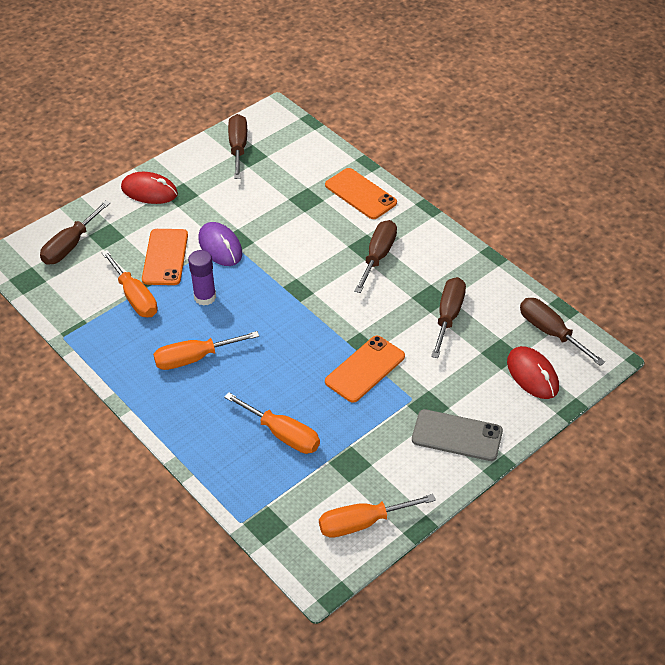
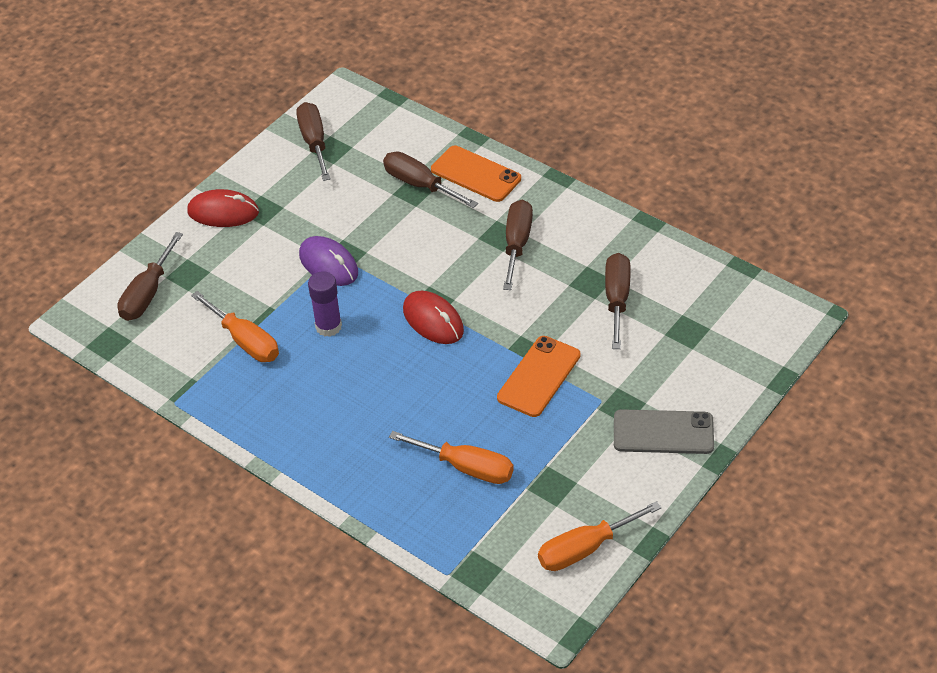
camera: 10 degrees left, 0 degrees up
orange phone [142,229,188,285] -> none
orange screwdriver [153,331,259,370] -> none
red mouse [507,346,559,399] -> red mouse moved to [403,291,464,344]
brown screwdriver [520,298,605,366] -> brown screwdriver moved to [383,152,478,208]

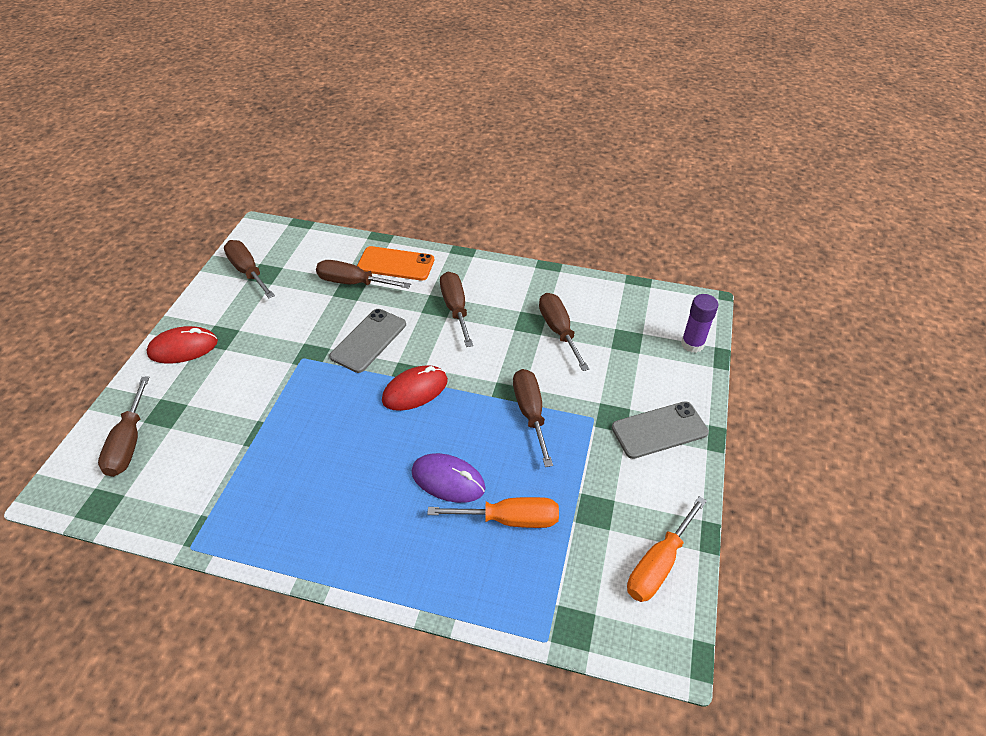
camera: 25 degrees left, 0 degrees up
orange screwdriver [191,291,279,362] -> none
purple mouse [299,236,358,286] -> purple mouse moved to [412,453,486,503]
purple glue stick [308,271,342,337] -> purple glue stick moved to [681,294,718,353]
red mouse [403,291,464,344] -> red mouse turned 60 degrees counterclockwise [382,365,448,411]
orange phone [497,336,580,417] -> brown screwdriver [513,369,553,467]
none -> grey phone [329,309,406,373]

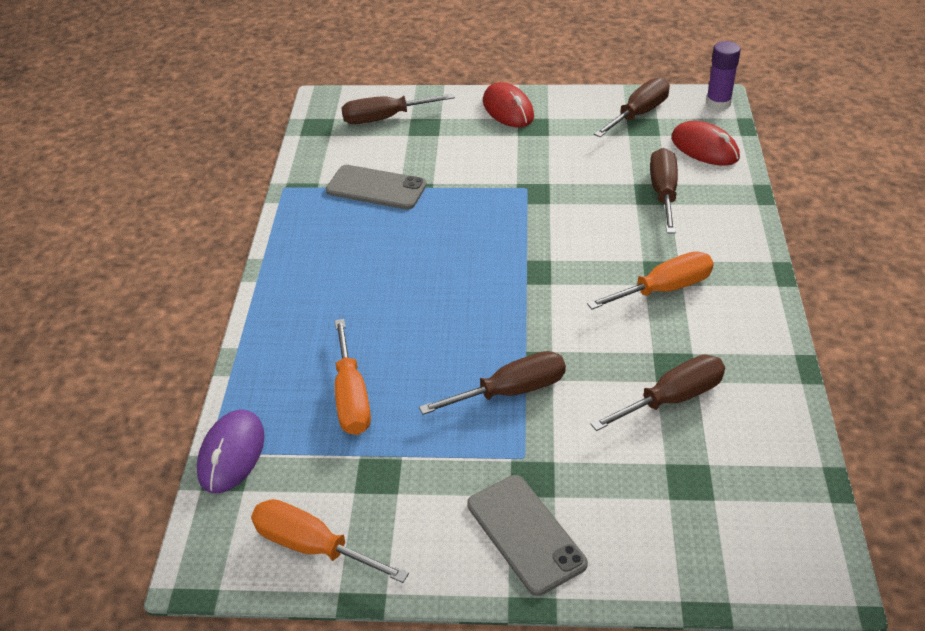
camera: 80 degrees right, 5 degrees down
grey phone [329,309,406,373] -> grey phone moved to [326,165,427,210]
orange phone [357,246,434,281] -> none
red mouse [382,365,448,411] -> red mouse moved to [671,121,740,166]
purple mouse [412,453,486,503] -> purple mouse moved to [197,409,265,493]
brown screwdriver [440,272,473,347] -> orange screwdriver [587,251,714,309]
purple glue stick [681,294,718,353] -> purple glue stick moved to [706,41,741,110]

